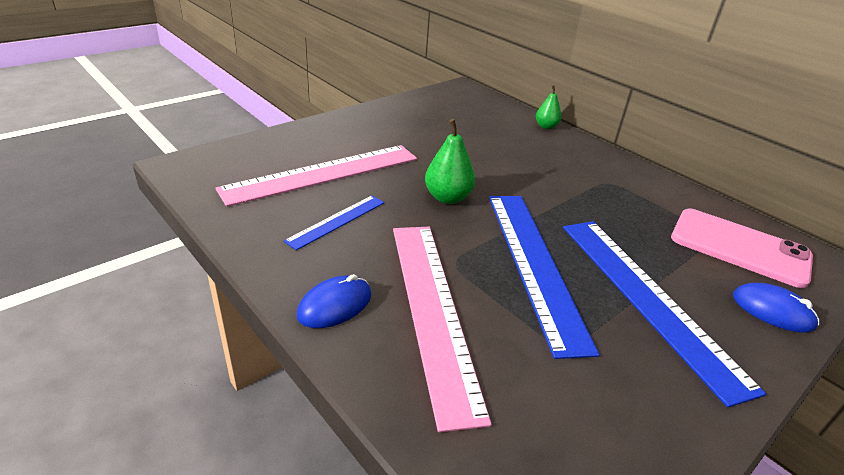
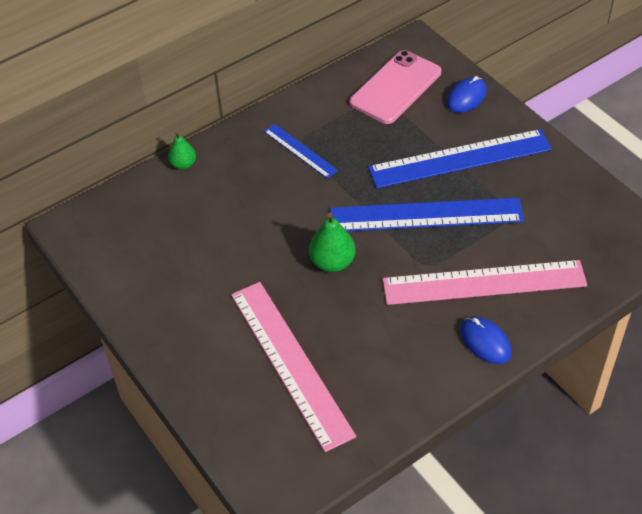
camera: 80 degrees left, 15 degrees up
blue ruler [284,195,384,250] -> blue ruler moved to [264,124,338,179]

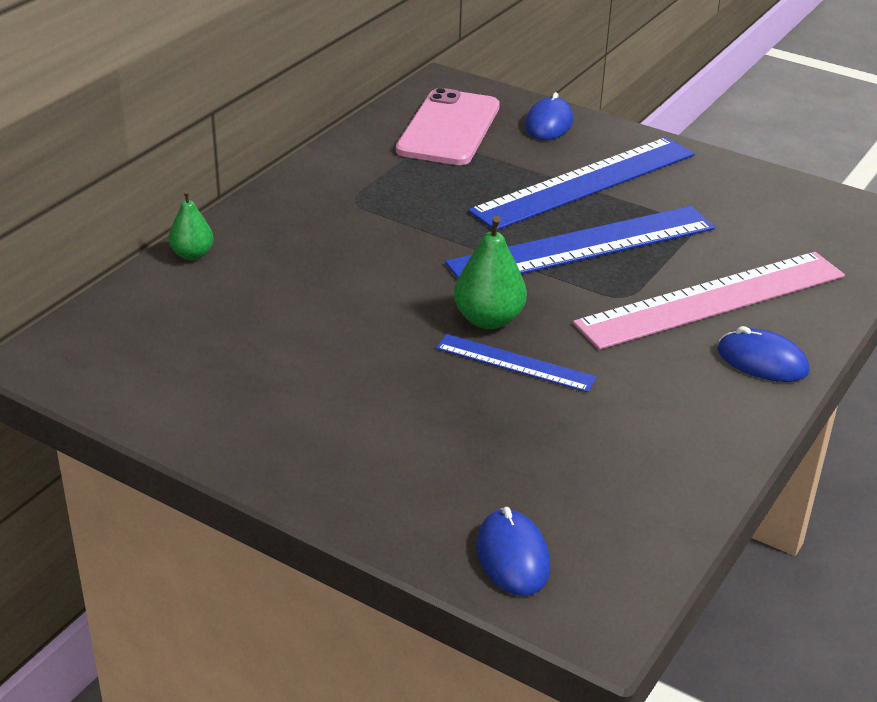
camera: 25 degrees left, 15 degrees down
pink ruler [231,282,356,452] -> none
blue ruler [264,124,338,179] -> blue ruler moved to [436,334,597,392]
none -> blue mouse [477,507,550,596]

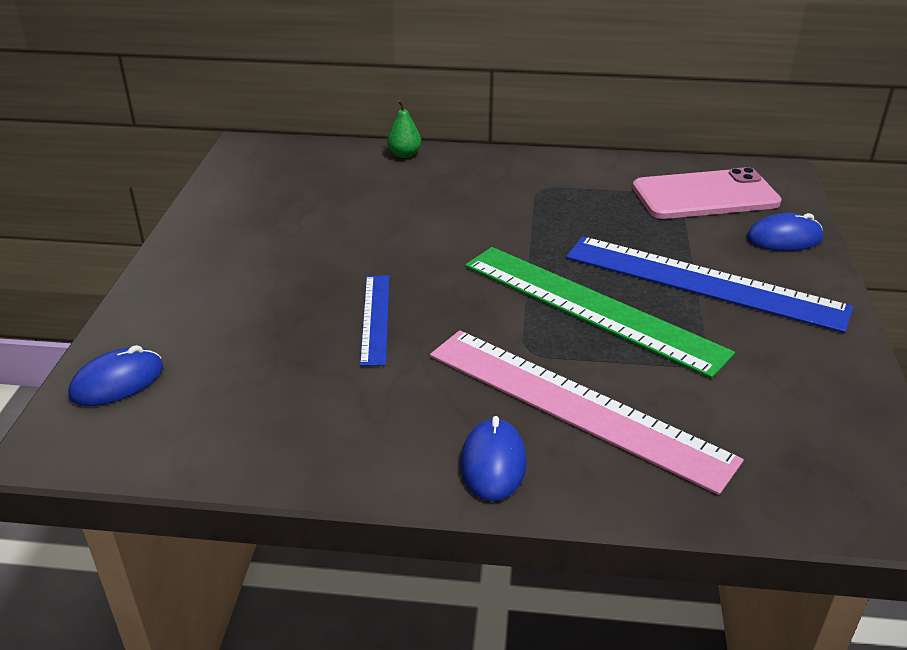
camera: 65 degrees right, 0 degrees up
blue ruler [445,206,715,278] -> green ruler [465,247,735,379]
green pear [454,216,527,329] -> none

